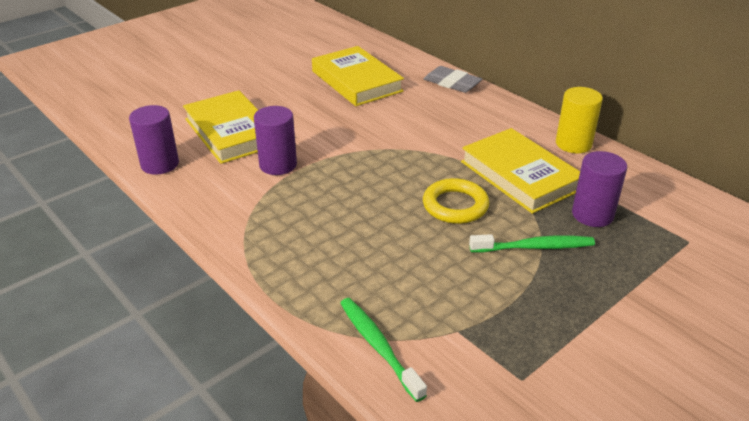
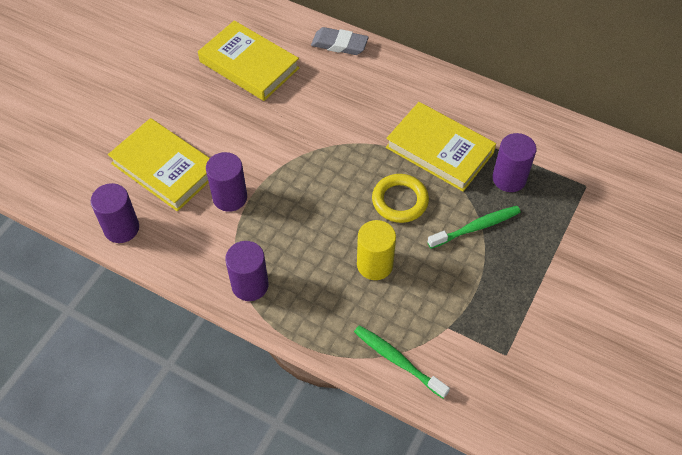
camera: 20 degrees left, 20 degrees up
yellow cylinder [556,87,603,153] -> yellow cylinder moved to [357,220,396,280]
none -> purple cylinder [225,241,269,301]

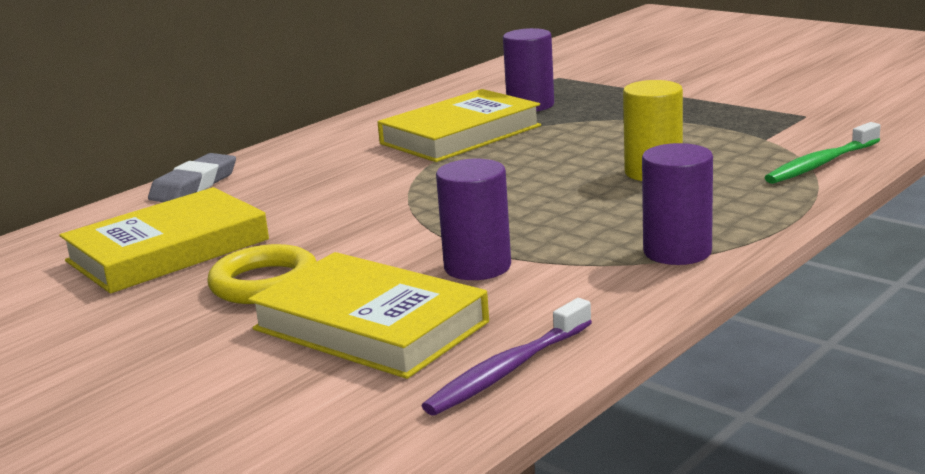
camera: 75 degrees left, 35 degrees down
purple cylinder [91,183,139,243] -> purple toothbrush [422,298,592,415]
yellow book [108,118,210,212] -> yellow book turned 75 degrees clockwise [248,252,489,379]
yellow ring [372,174,429,223] -> yellow ring moved to [207,244,317,304]
green toothbrush [427,206,521,249] -> none

